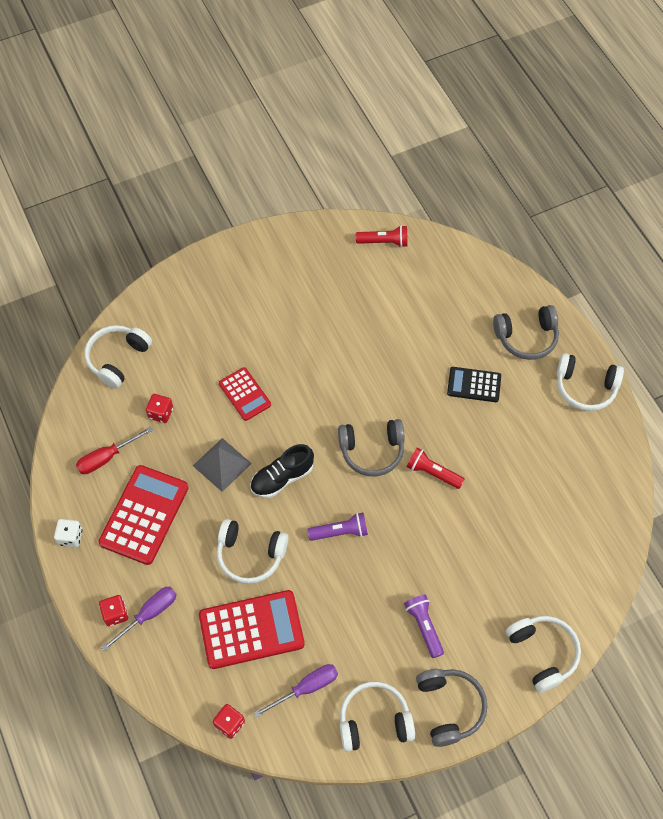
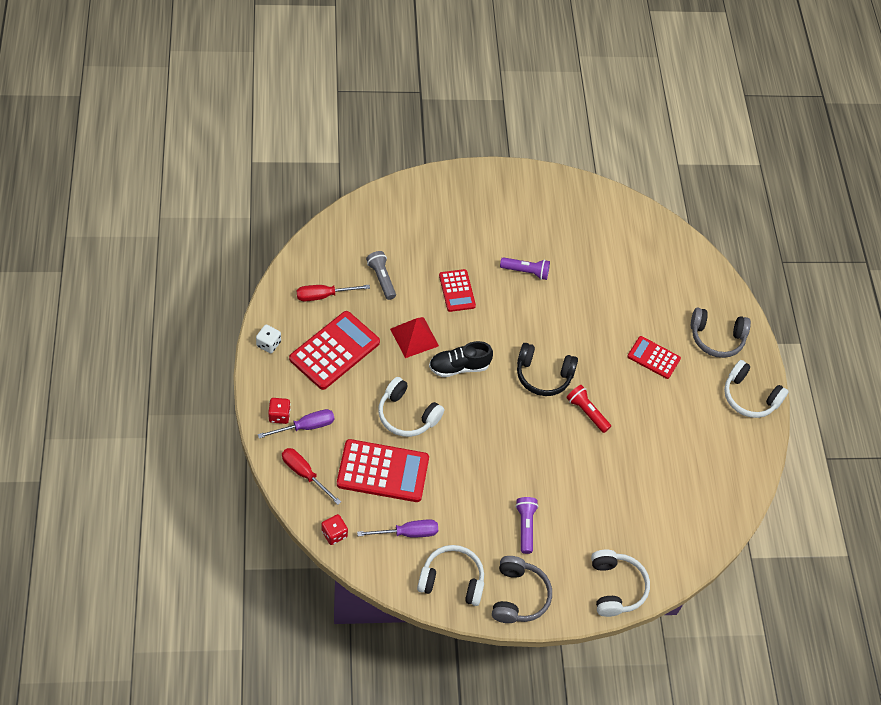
camera: 15 degrees right, 5 degrees down
white headphones [85,325,152,389] -> none
red dice [146,394,173,423] -> grey flashlight [366,251,396,300]
grey pyramid [193,438,252,492] -> red pyramid [390,317,439,358]
purple flashlight [308,512,368,541] -> purple flashlight moved to [500,257,550,280]
grey headphones [338,419,405,476] -> black headphones [517,343,578,396]
red flashlight [356,225,407,247] -> none
black calculator [447,367,501,402] -> red calculator [627,336,681,379]
none -> red screwdriver [282,448,341,505]

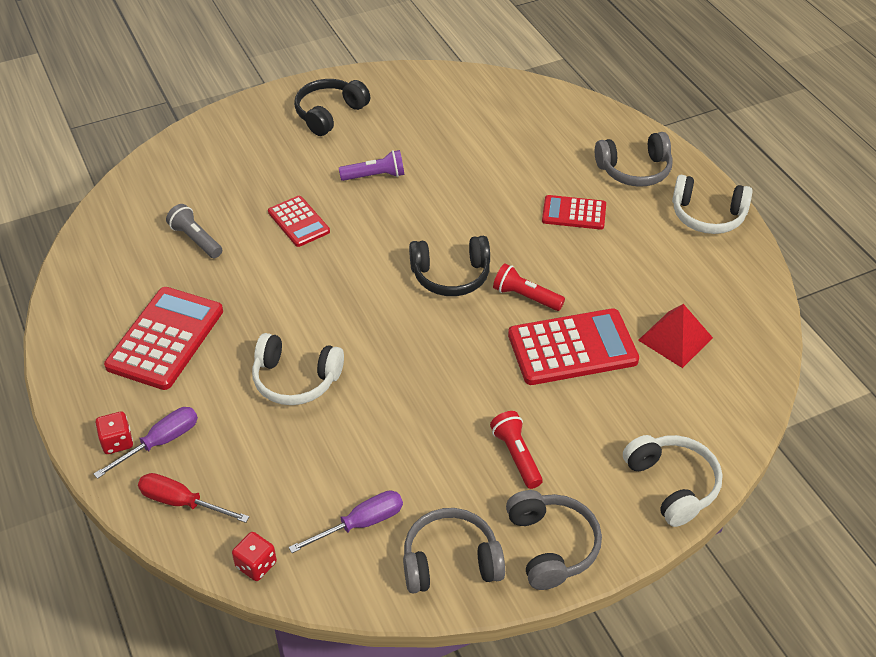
camera: 15 degrees left, 10 degrees down
white dice [256,324,281,353] -> none
red screwdriver [297,285,370,302] -> none
red calculator [337,439,429,502] -> red calculator moved to [508,308,639,385]
red pyramid [390,317,439,358] -> red pyramid moved to [638,304,713,368]
white headphones [417,545,484,606] -> grey headphones [403,508,505,593]
black shoe [429,341,493,377] -> none
purple flashlight [515,497,538,554] -> red flashlight [490,411,543,489]
none -> black headphones [294,79,370,136]

